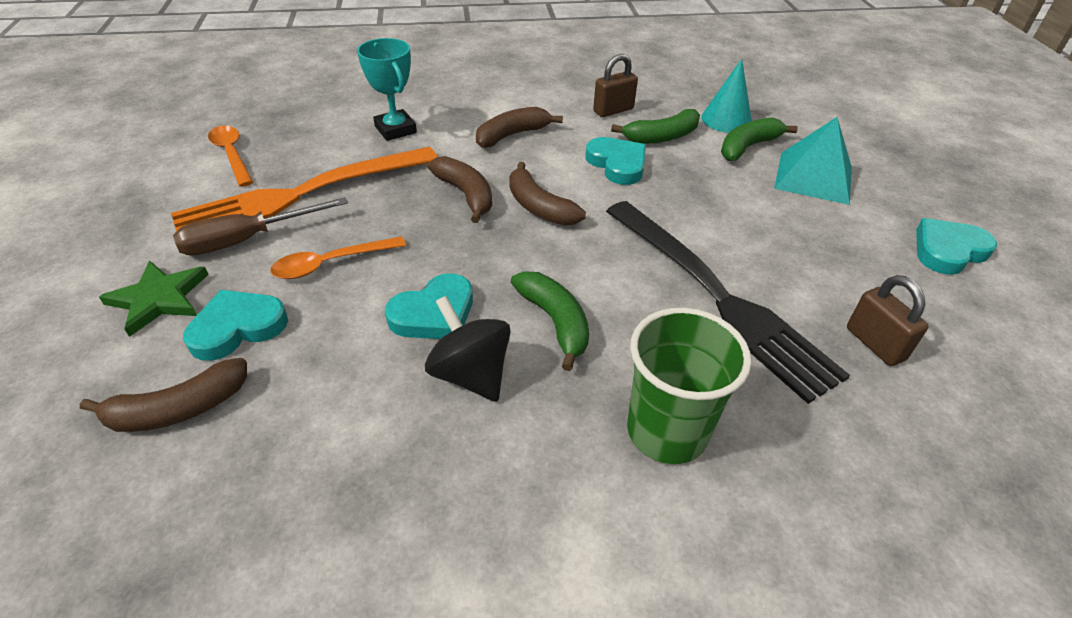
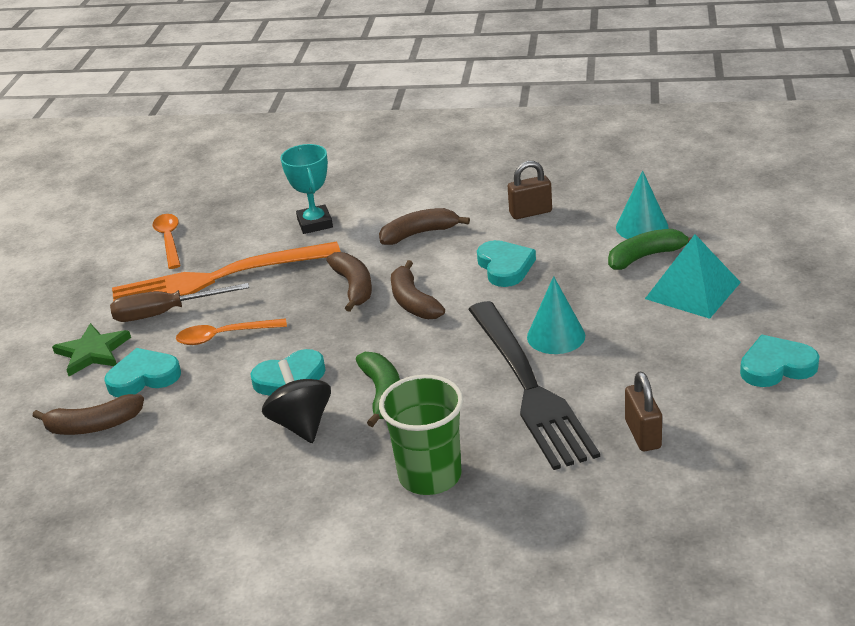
camera: 20 degrees right, 10 degrees down
green banana [611,109,700,144] -> none
none -> turquoise cone [527,276,585,354]

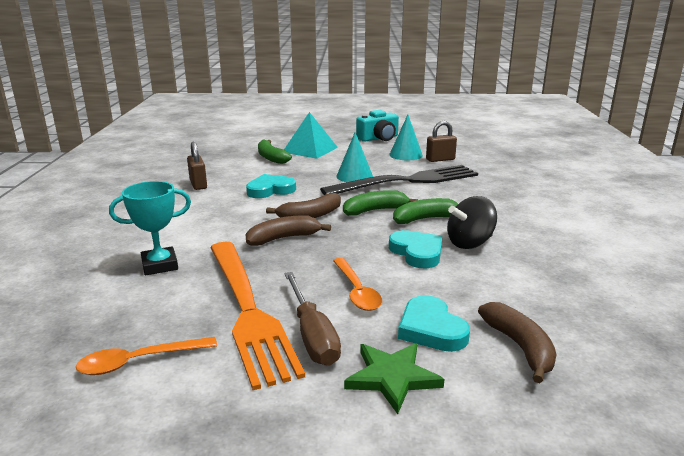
camera: 100 degrees left, 10 degrees down
brown banana [379,208,470,245] -> none
green cup [379,374,463,495] -> none
turquoise cone [616,170,669,239] -> turquoise cone moved to [389,115,423,160]
turquoise heart [740,335,819,387] -> turquoise camera [356,110,399,142]
none -> green banana [343,190,418,216]

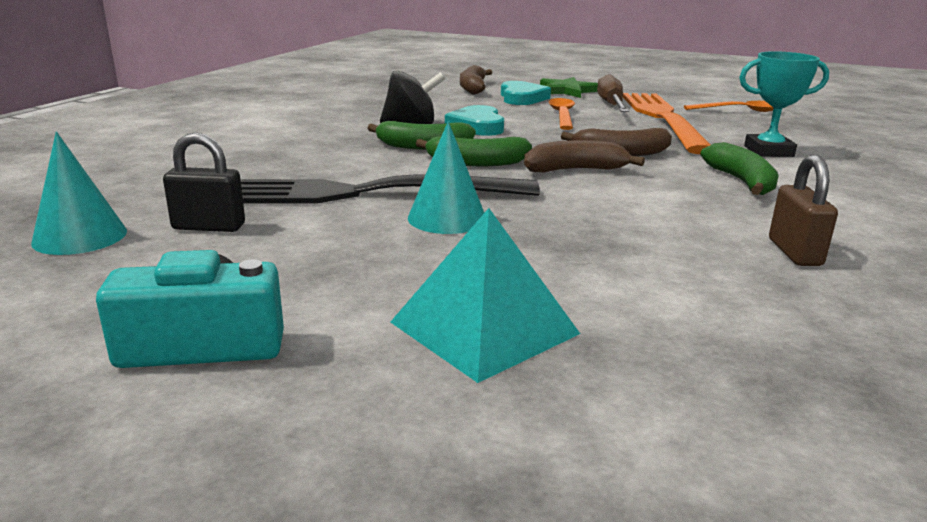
camera: 160 degrees left, 0 degrees up
turquoise heart [246,174,296,198] -> none
green banana [258,140,292,164] -> green banana moved to [701,142,779,195]
turquoise cone [389,115,423,160] -> turquoise cone moved to [31,131,127,255]
brown padlock [426,121,457,162] -> black padlock [163,132,245,232]

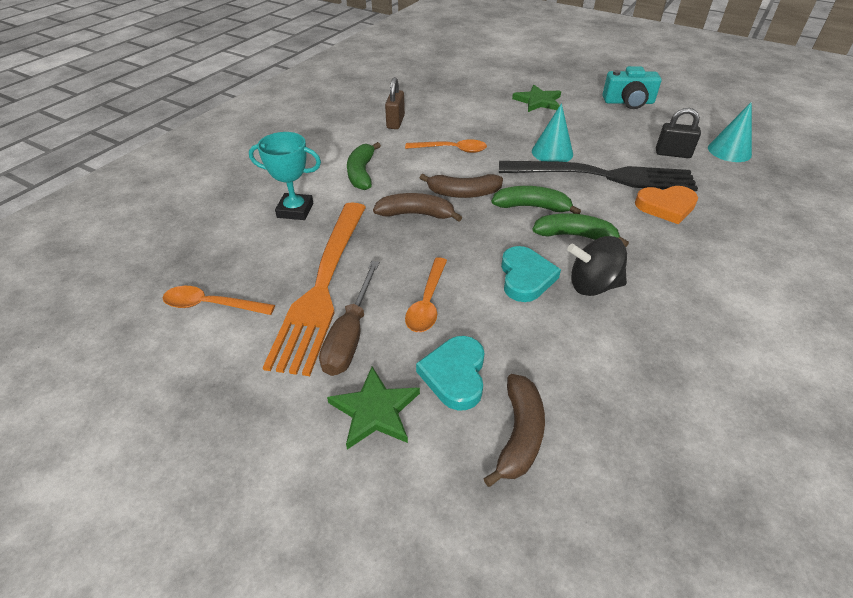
camera: 170 degrees left, 20 degrees up
turquoise pyramid [391,208,580,383] -> green star [512,85,561,112]
none -> orange spoon [405,139,487,153]
none -> orange heart [635,186,698,224]

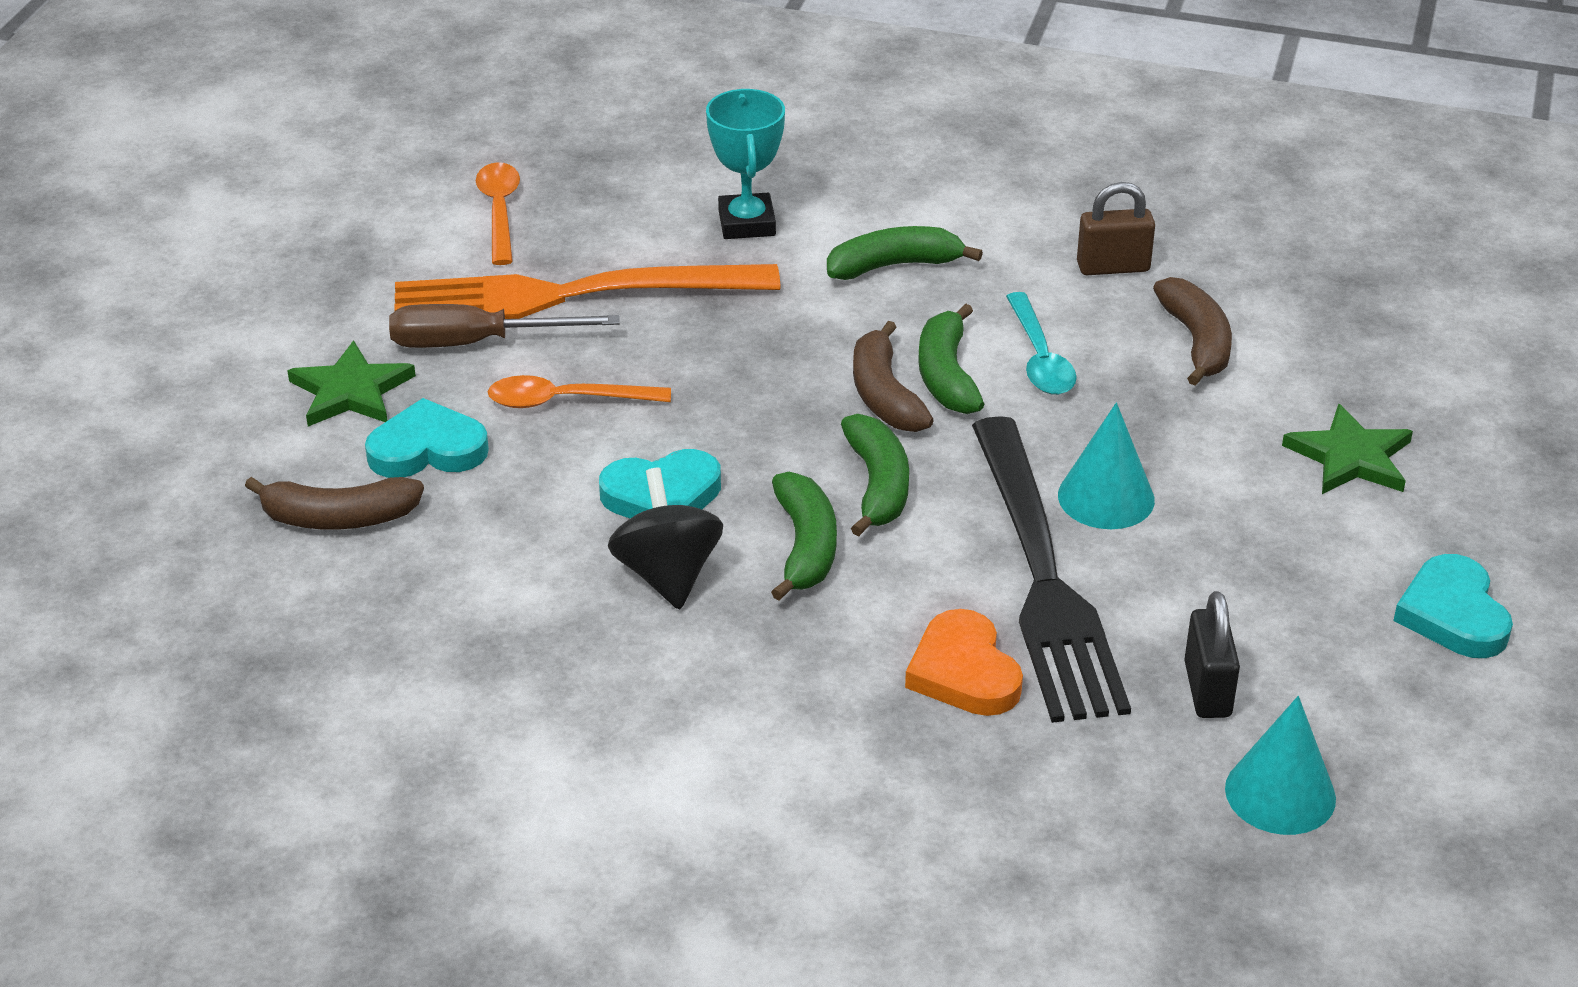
camera: 75 degrees right, 5 degrees down
brown banana [373,193,462,222] -> brown banana moved to [1153,277,1232,386]
orange spoon [405,139,487,153] -> turquoise spoon [1006,292,1076,395]
turquoise camera [602,66,661,109] -> turquoise heart [1393,554,1513,658]
none -> green banana [918,304,984,414]

